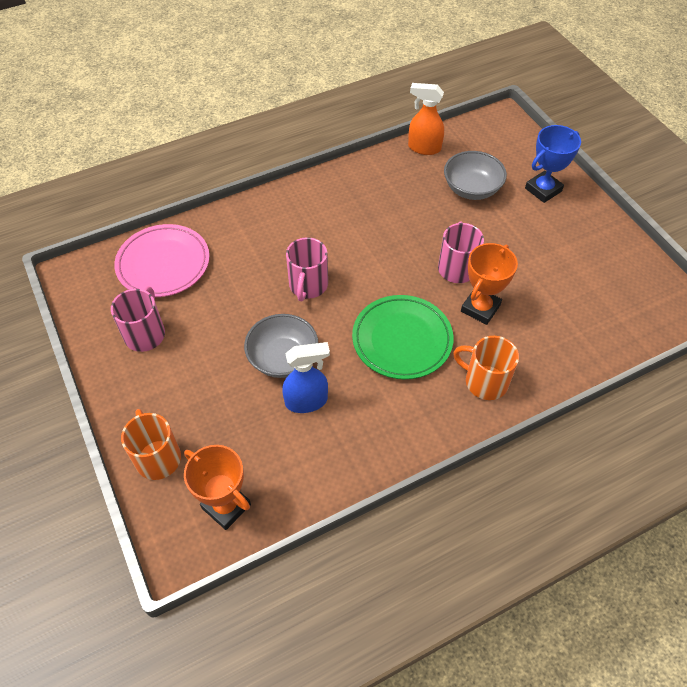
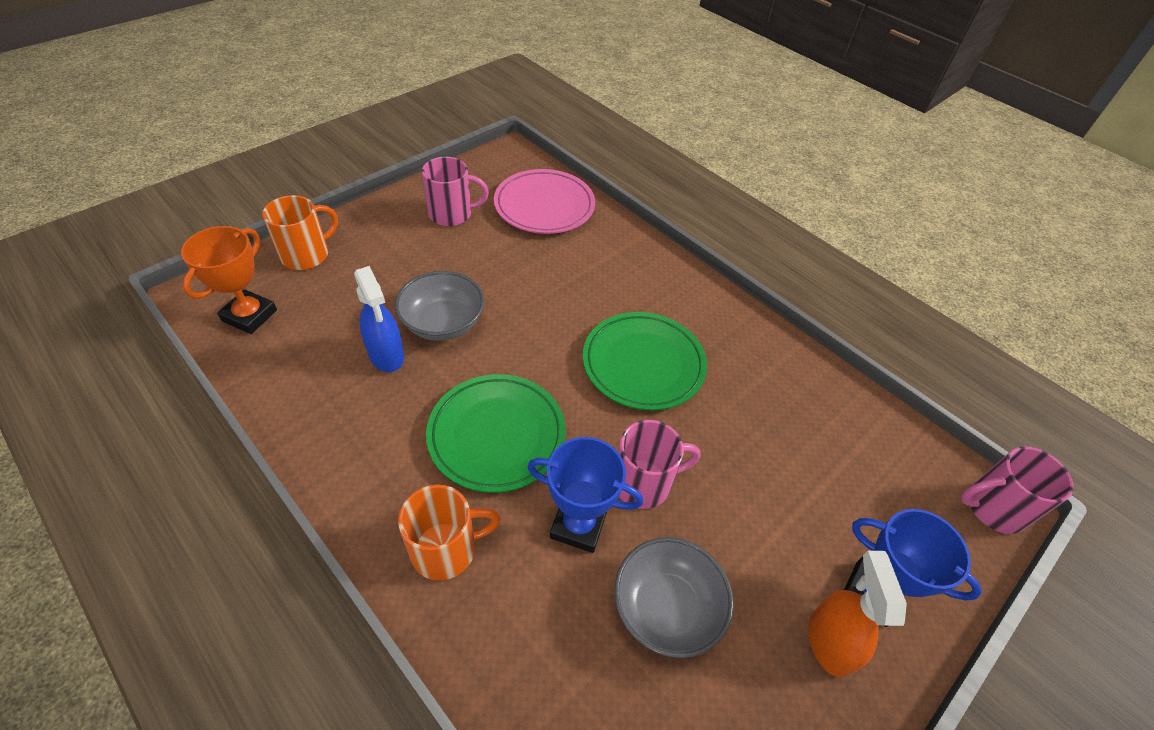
camera: 70 degrees right, 5 degrees down
pink mug [286,237,328,301] -> pink mug moved to [961,446,1073,534]
orange spray bottle [408,83,444,155] -> orange spray bottle moved to [808,551,907,678]
grey bowl [444,151,507,200] -> grey bowl moved to [614,537,734,658]
orange mug [453,336,519,400] -> orange mug turned 60 degrees clockwise [398,485,501,581]
orange trophy [461,243,518,325] -> blue trophy [527,437,643,553]
none -> green plate [583,312,707,410]

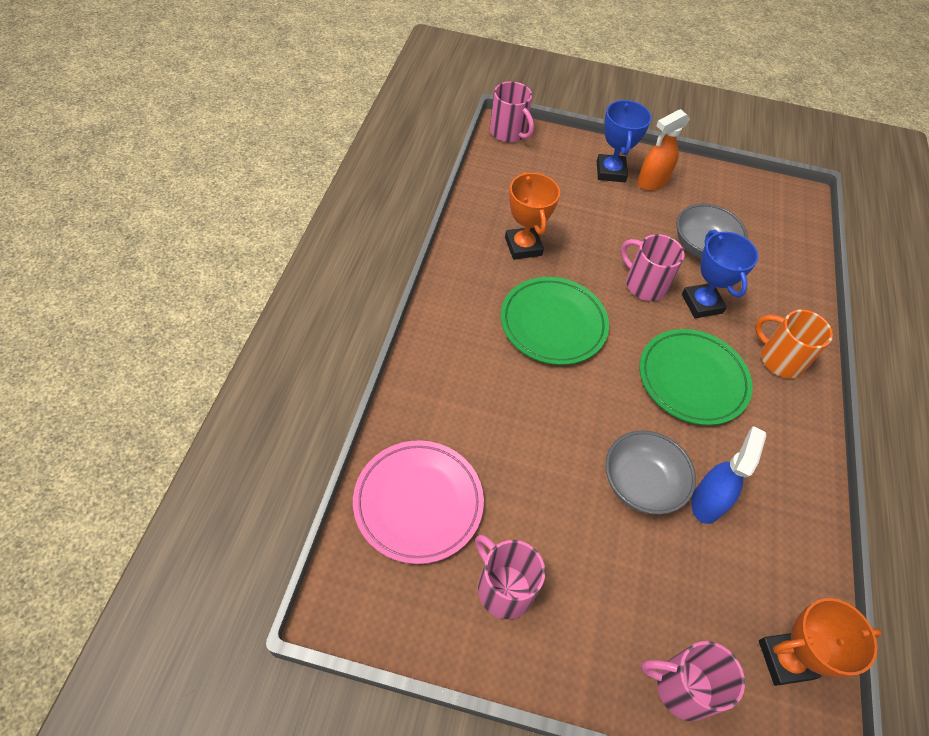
camera: 125 degrees left, 5 degrees up
orange mug [262,195,338,270] -> pink mug [641,641,745,721]
none -> orange trophy [505,172,560,260]

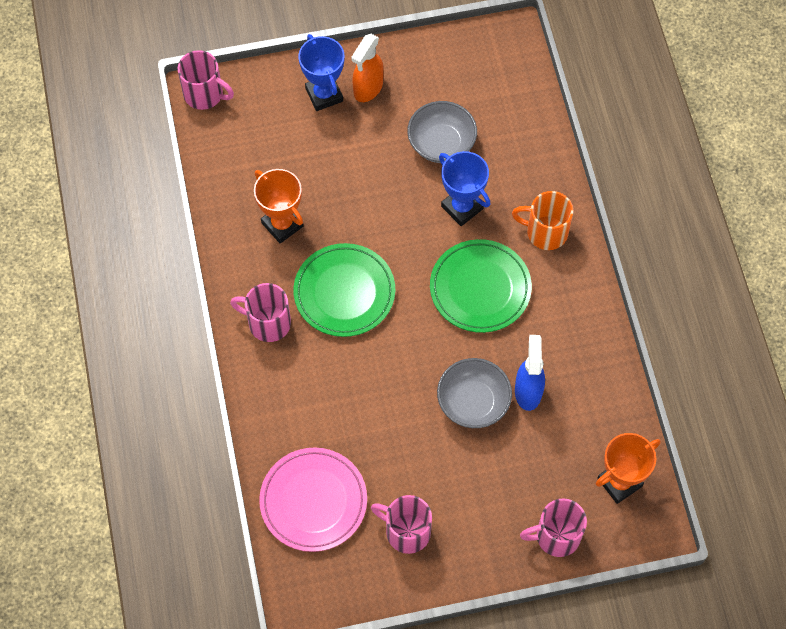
camera: 20 degrees left, 10 degrees up
pink mug [621,234,684,301] -> pink mug moved to [230,283,291,342]

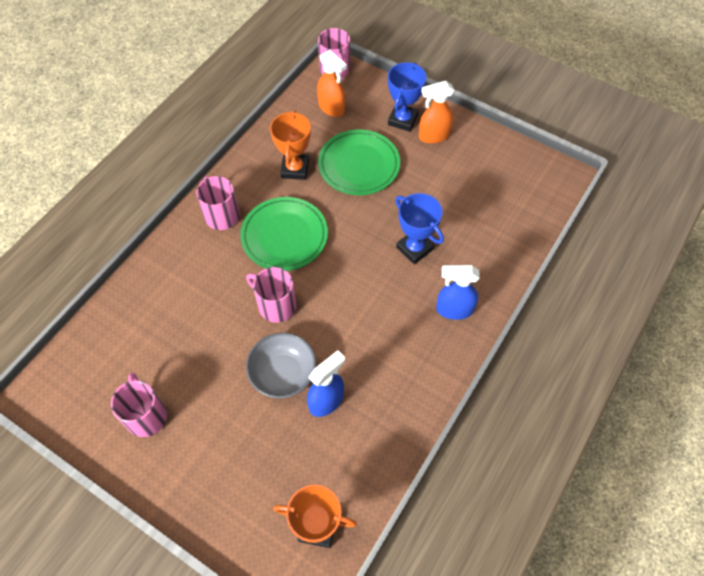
camera: 45 degrees right, 5 degrees down
pink plate [259,448,367,552] -> none
grey bowl [407,101,477,163] -> none
green plate [430,239,532,333] -> green plate moved to [318,130,400,195]
blue trophy [439,151,491,226] -> blue trophy turned 45 degrees counterclockwise [395,193,444,264]
orange mug [512,191,573,250] -> blue spray bottle [436,265,480,320]
pink mug [520,498,587,557] -> pink mug moved to [246,267,296,323]
none -> orange spray bottle [317,50,347,117]

